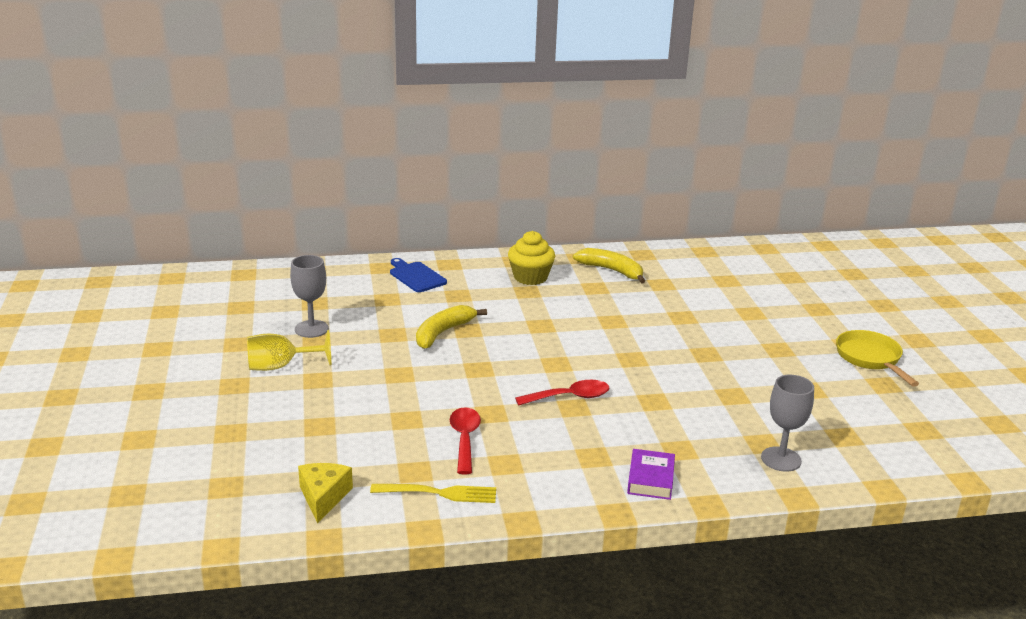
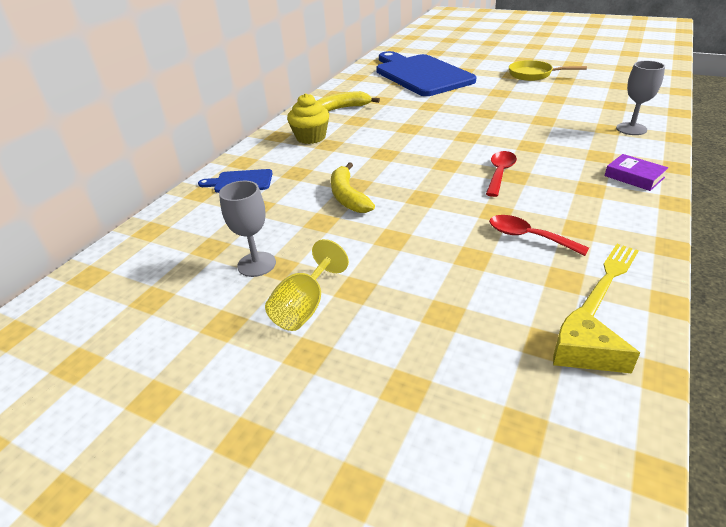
camera: 50 degrees left, 10 degrees up
none -> blue cutting board [376,51,476,96]

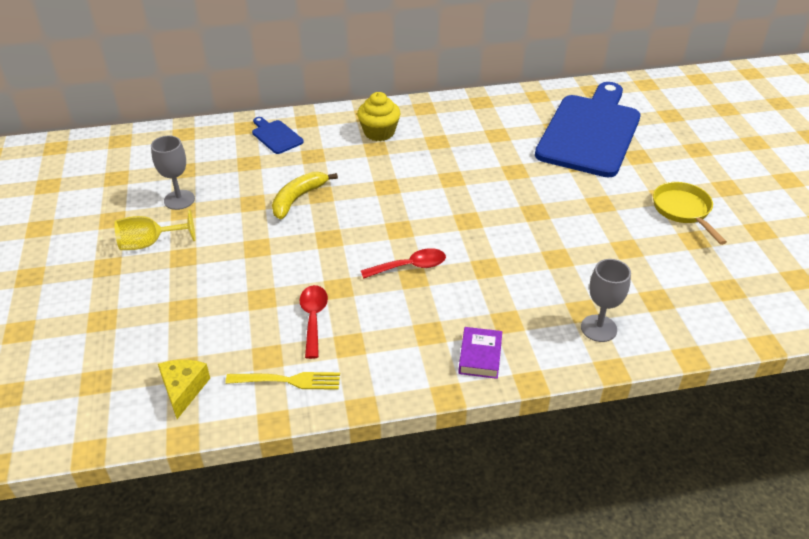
camera: 50 degrees right, 5 degrees up
yellow banana [317,91,380,112] -> none

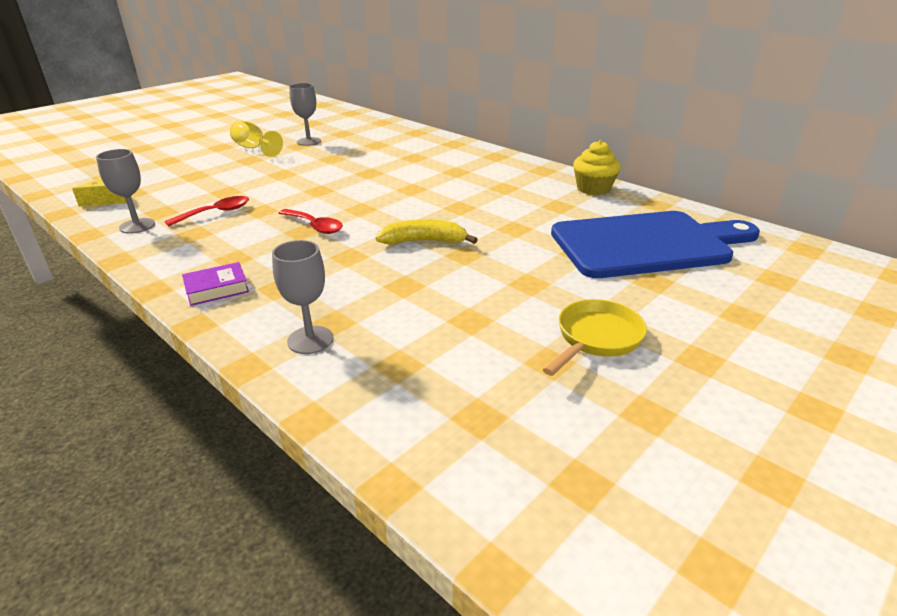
camera: 55 degrees right, 10 degrees down
yellow fork [225,372,340,390] -> grey goblet [96,149,155,234]
blue cutting board [252,117,304,154] -> none
yellow banana [272,172,338,219] -> yellow banana moved to [376,219,478,244]
yellow cupcake [357,92,400,141] -> yellow cupcake moved to [573,140,621,195]

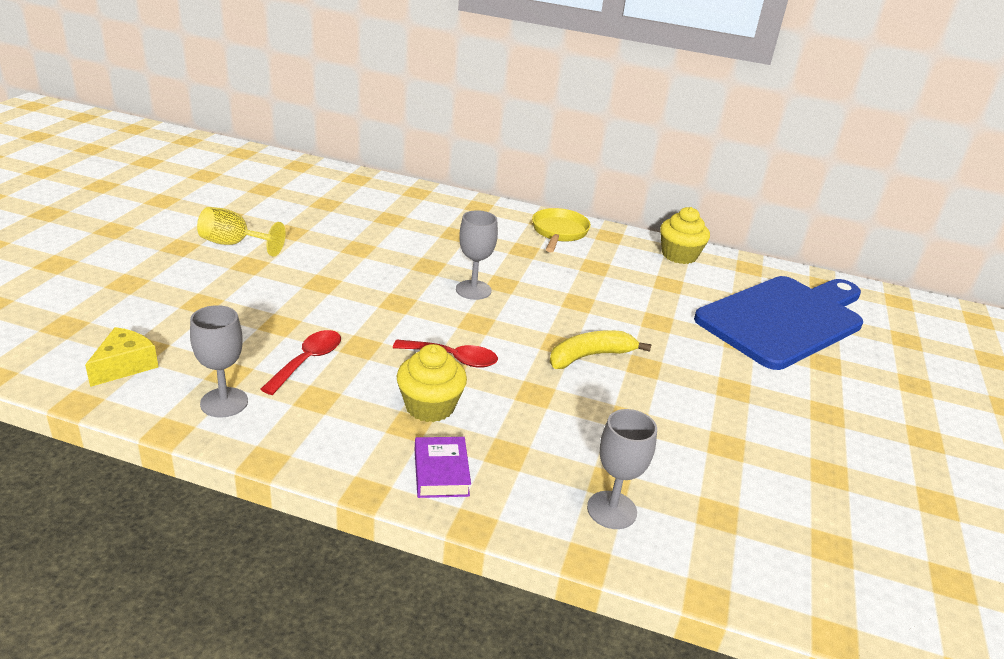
camera: 30 degrees left, 0 degrees up
purple book [182,262,249,306] -> purple book turned 45 degrees counterclockwise [415,437,471,498]
grey goblet [289,83,321,146] -> grey goblet moved to [456,210,498,300]
yellow pan [543,299,647,376] -> yellow pan moved to [532,208,591,252]
none -> yellow cupcake [397,344,467,422]

